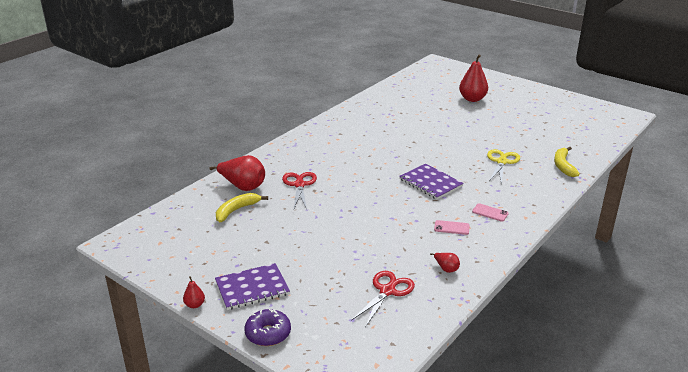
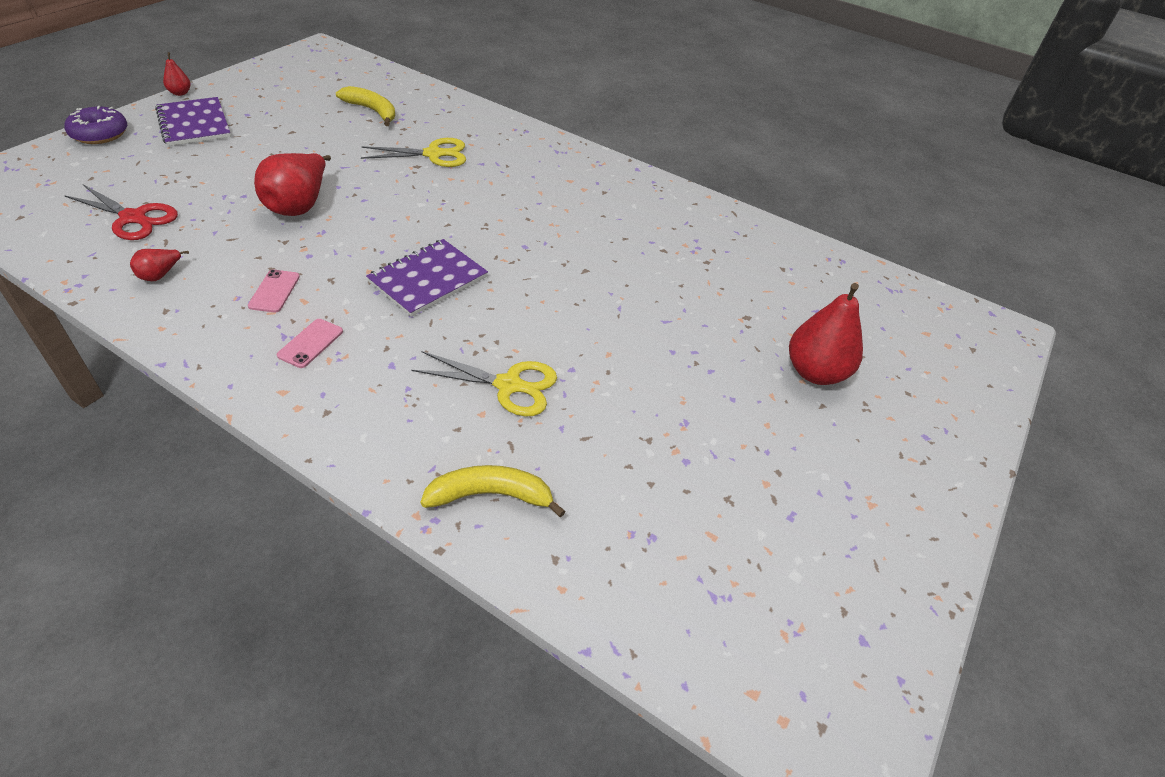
camera: 80 degrees right, 15 degrees up
red pear [209,155,265,191] -> red pear moved to [254,153,331,216]
red scissors [282,172,317,209] -> yellow scissors [361,138,466,167]

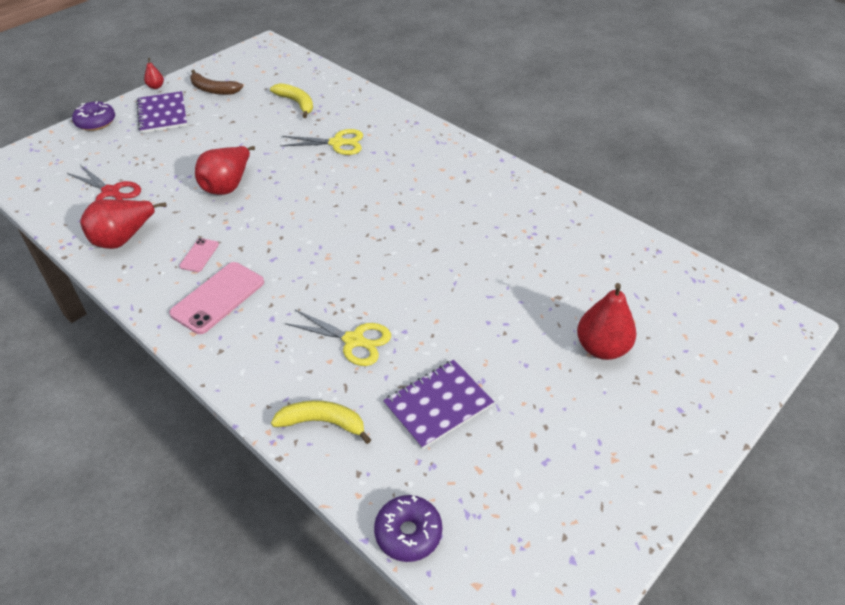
camera: 15 degrees right, 0 degrees up
red pear [130,249,189,281] -> red pear [80,199,167,249], size x2.09
pink phone [277,319,343,368] -> pink phone [169,262,264,334], size x1.93
purple notebook [366,239,488,317] -> purple notebook moved to [383,360,494,449]
none -> brown banana [190,70,243,95]
none -> purple donut [374,495,442,562]

